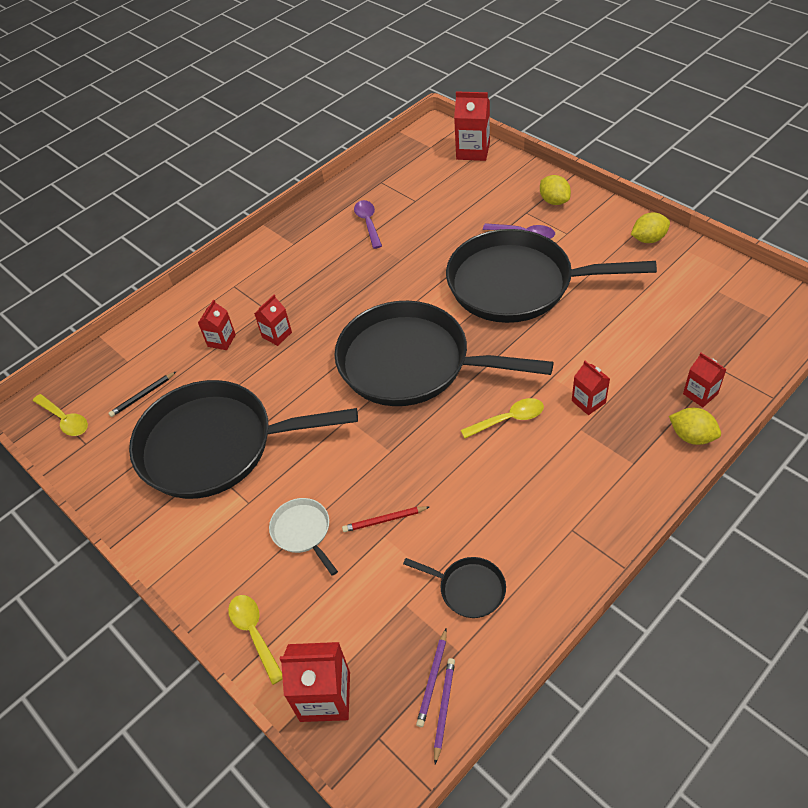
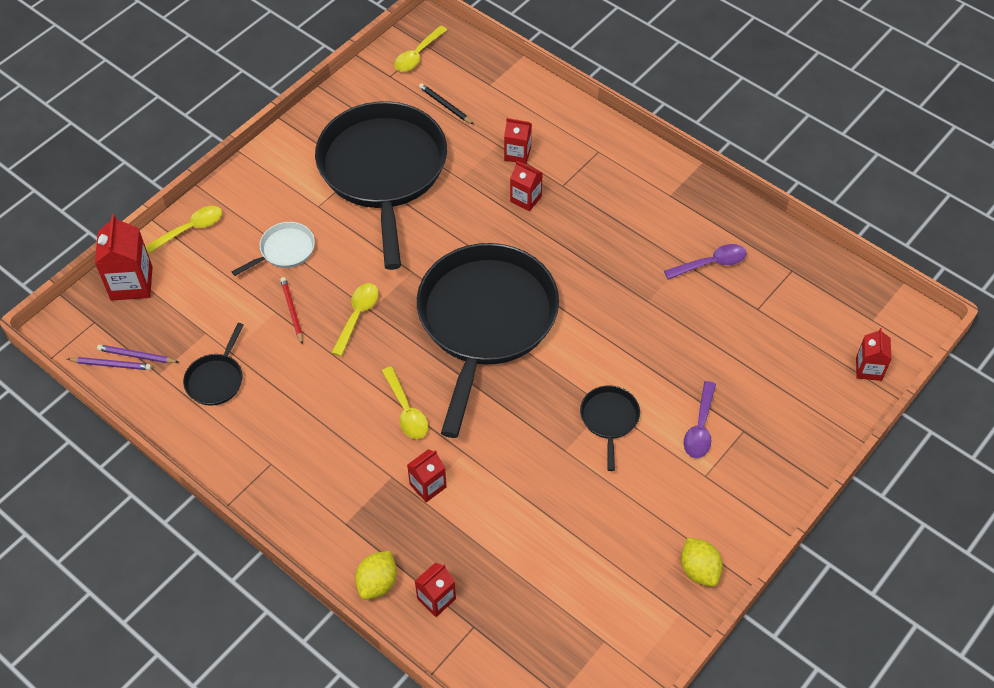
camera: 80 degrees right, 5 degrees up
black pan [446,229,657,323] -> black pan [580,385,640,471], size x0.40
red carton [454,91,490,161] -> red carton [856,328,892,381], size x0.61
yellow lemon [540,175,571,205] -> none
none -> yellow spoon [331,283,379,356]

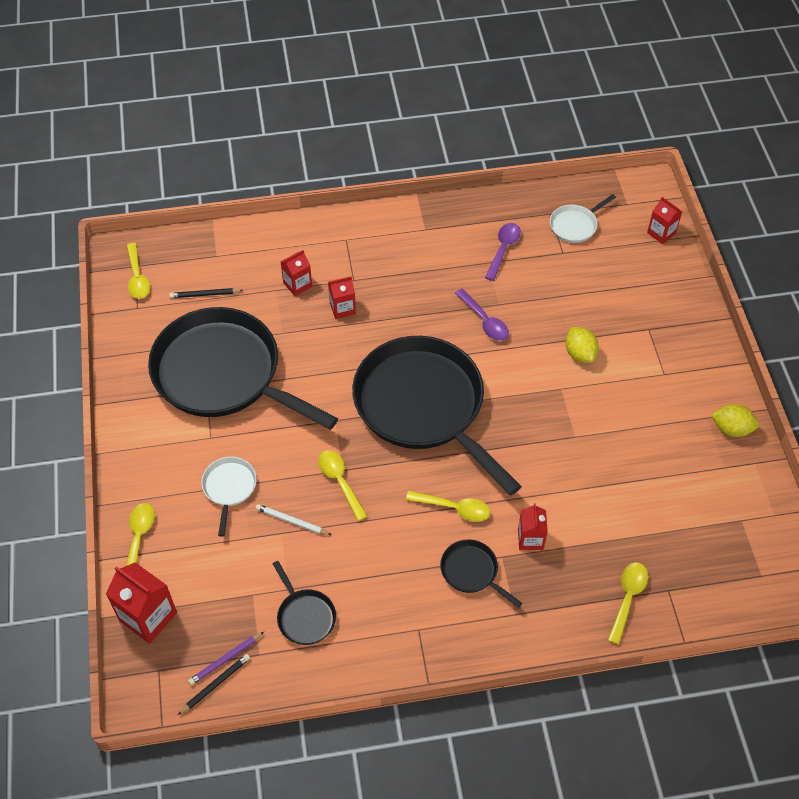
camera: 50 degrees left, 0 degrees up
purple pencil [67,357,152,370] -> black pencil [178,654,250,715]
red pencil [280,277,303,345] -> white pencil [256,504,331,535]
yellow lemon [355,551,397,600] -> yellow lemon moved to [566,327,599,363]
red carton [415,562,456,617] -> yellow spoon [608,562,648,645]
black pan [580,385,640,471] -> black pan moved to [440,540,522,608]
purple spoon [683,381,716,458] -> purple spoon moved to [455,289,509,341]
none -> white pan [550,194,616,243]

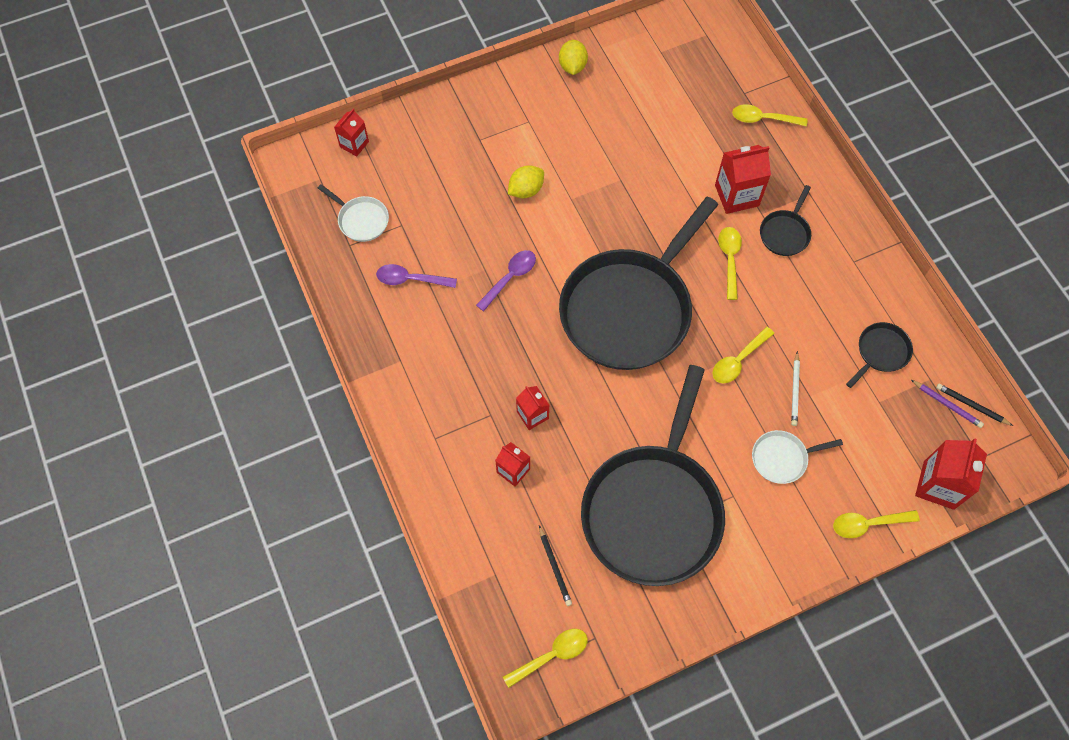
camera: 105 degrees left, 10 degrees up
red carton [518,503,548,550] -> red carton [715,145,771,214], size x1.63

